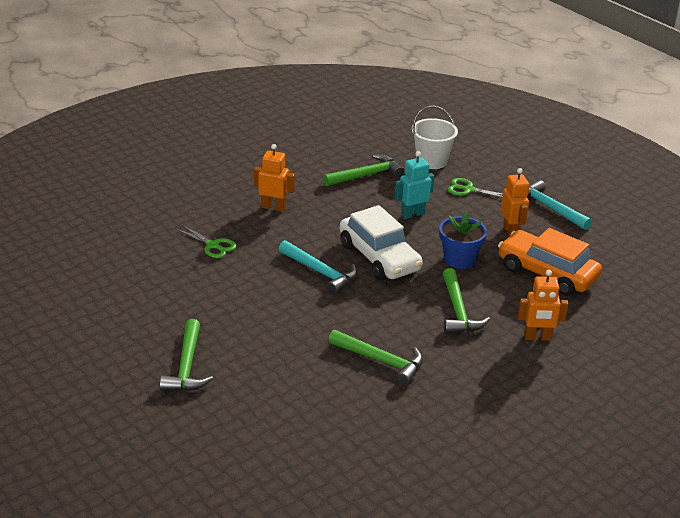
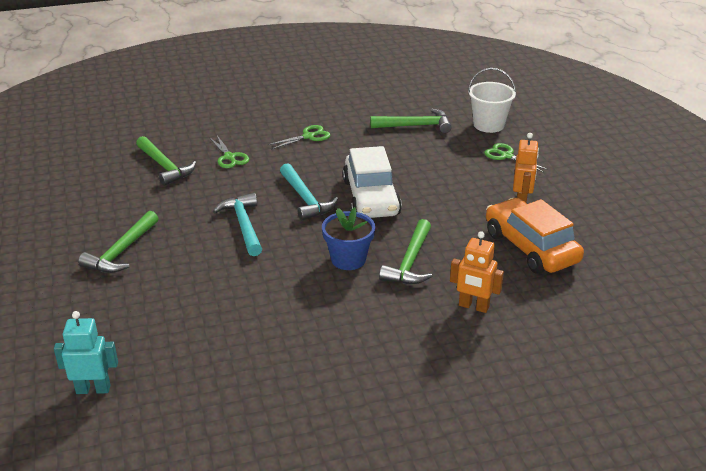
camera: 25 degrees right, 0 degrees up
orange robot [254,144,295,212] -> green scissors [267,125,330,150]
green hammer [328,330,423,386] -> green hammer moved to [136,136,196,186]
turquoise robot [394,151,434,219] -> turquoise robot moved to [54,311,118,394]
blue flower pot [439,212,487,269] -> blue flower pot moved to [322,207,375,270]
turquoise hammer [527,180,592,230] -> turquoise hammer moved to [213,193,262,256]

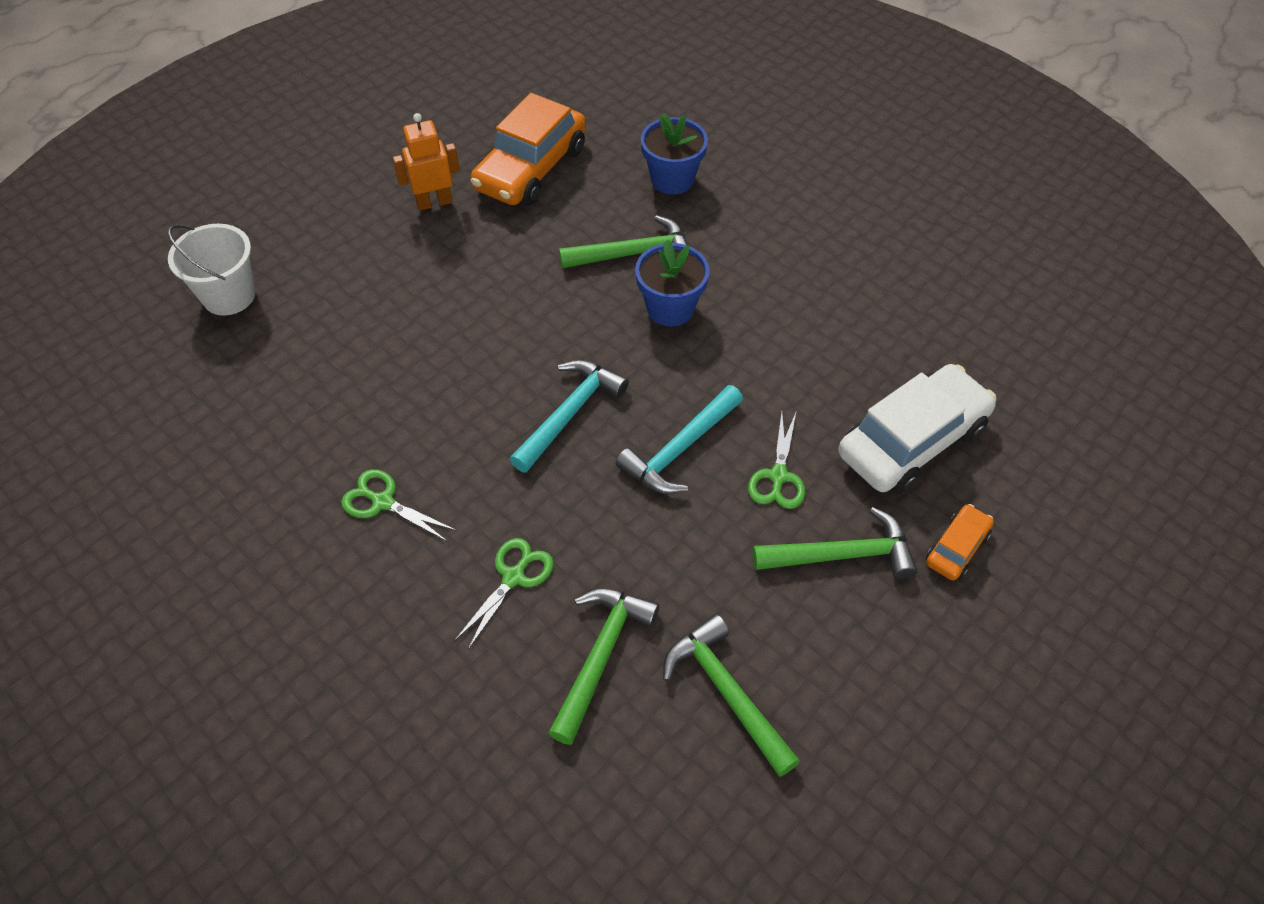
camera: 120 degrees left, 20 degrees up
turquoise robot [54,311,118,394] -> none
white car [342,146,402,218] -> white car moved to [838,364,996,494]
green hammer [370,109,452,133] -> green hammer moved to [663,614,800,777]
orange robot [450,231,504,313] -> blue flower pot [641,113,708,195]
green scissors [484,143,549,172] -> green scissors moved to [748,410,805,509]
none -> orange car [926,504,994,581]

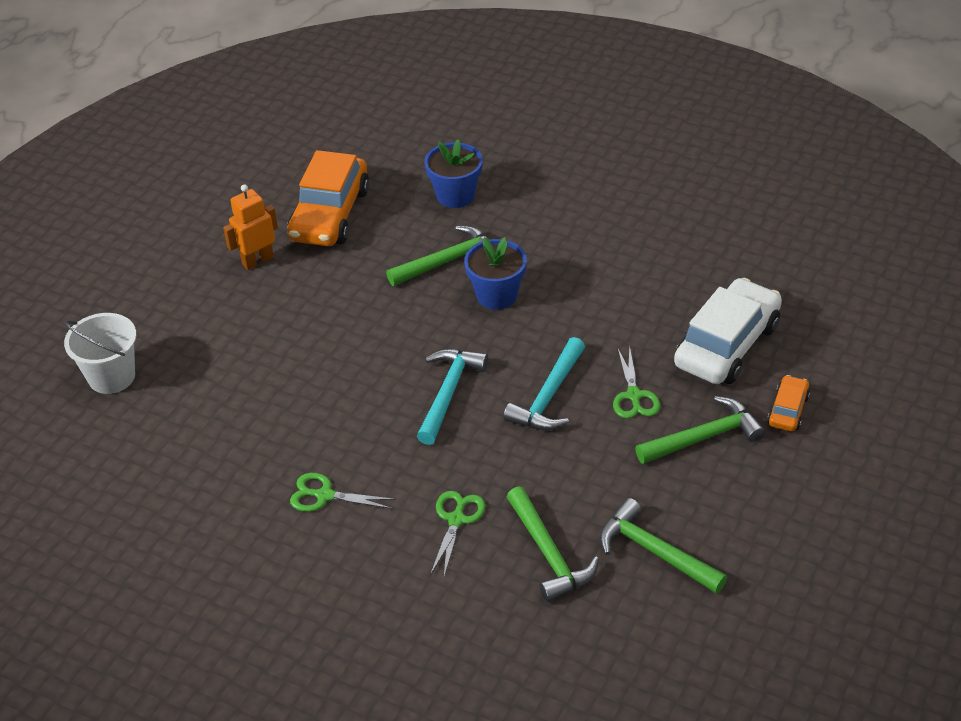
camera: 15 degrees left, 10 degrees down
green hammer [548,589,660,745] -> green hammer turned 150 degrees clockwise [507,486,599,602]

